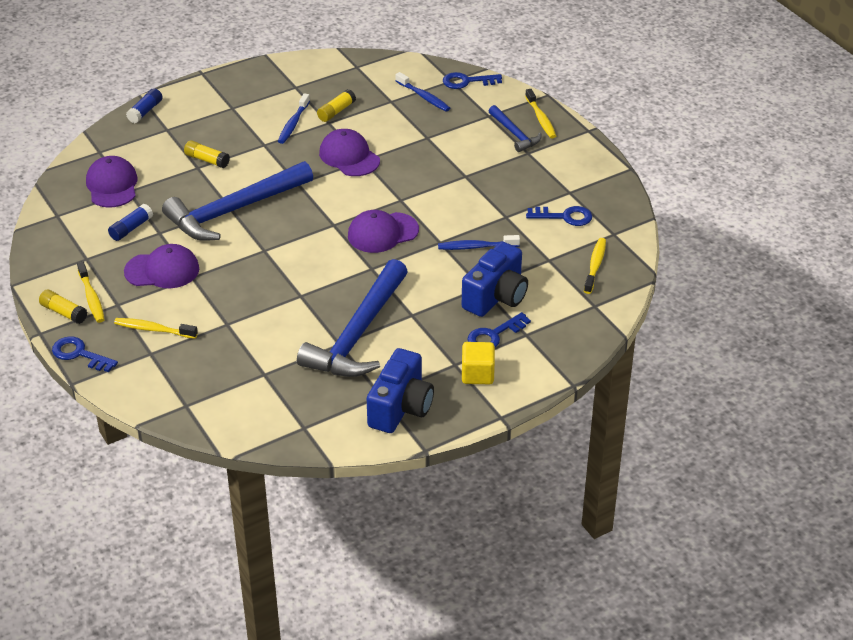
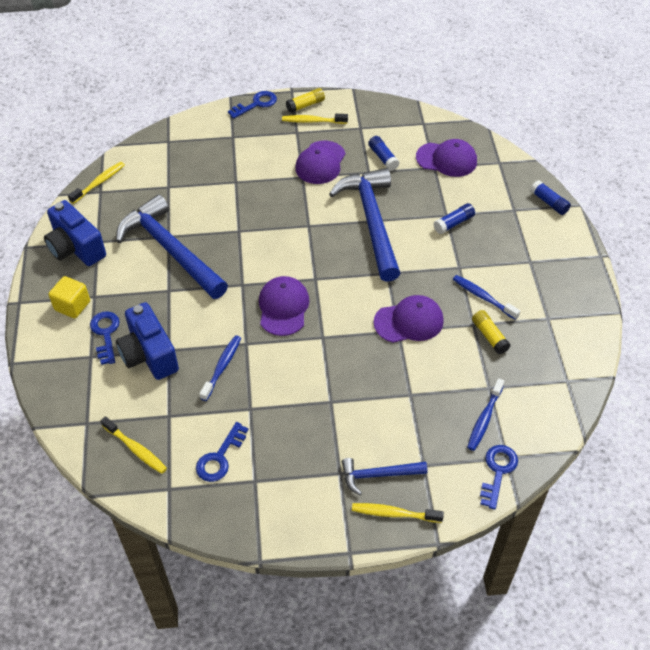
camera: 115 degrees right, 10 degrees up
yellow toothbrush [114,318,198,339] -> yellow toothbrush moved to [68,162,125,204]
yellow glue stick [184,140,230,168] -> blue glue stick [434,203,475,234]
blue toothbrush [396,72,450,111] -> blue toothbrush turned 45 degrees counterclockwise [467,378,504,451]

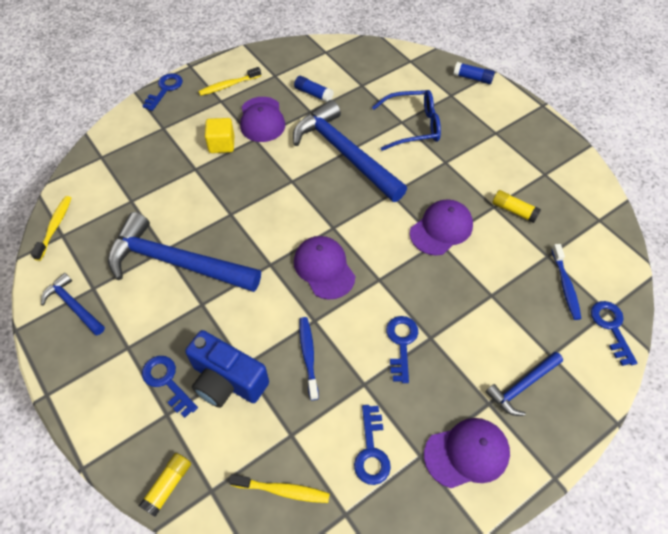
camera: 30 degrees left, 5 degrees up
blue camera [44,200,106,266] -> blue hammer [41,273,105,335]
yellow cube [49,276,90,318] -> yellow cube moved to [205,118,234,153]
yellow glue stick [286,88,325,113] -> yellow glue stick moved to [139,453,191,517]
yellow toothbrush [352,503,444,523] -> none
purple cap [416,139,477,177] -> purple cap moved to [424,418,510,488]
blue glue stick [434,203,475,234] -> blue glasses [372,90,441,151]
blue toothbrush [453,275,520,320] -> none
none -> blue key [386,316,418,383]

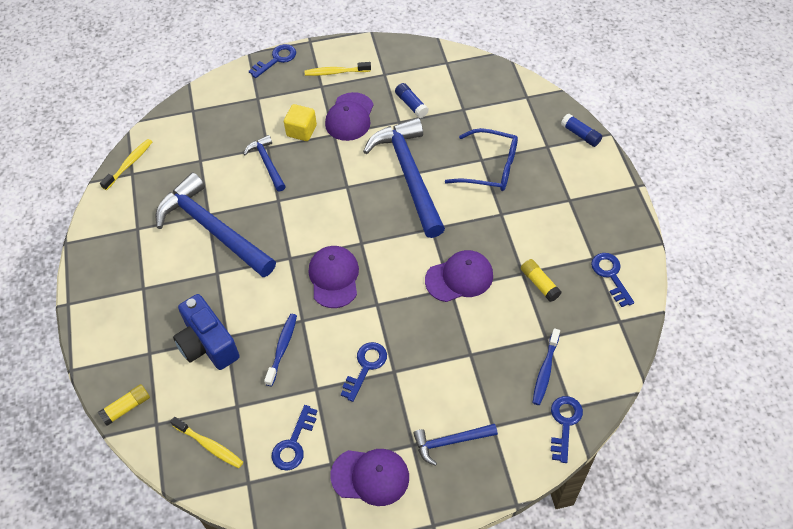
camera: 25 degrees right, 0 degrees up
blue hammer [41,273,105,335] -> blue hammer moved to [244,135,286,191]
blue key [142,356,198,418] -> blue key moved to [591,253,634,307]

